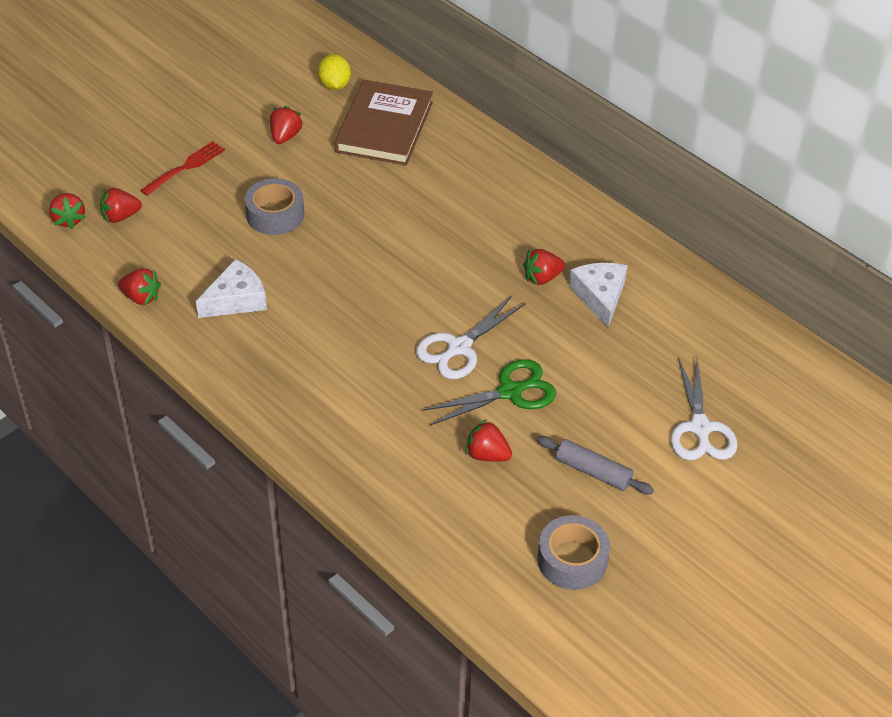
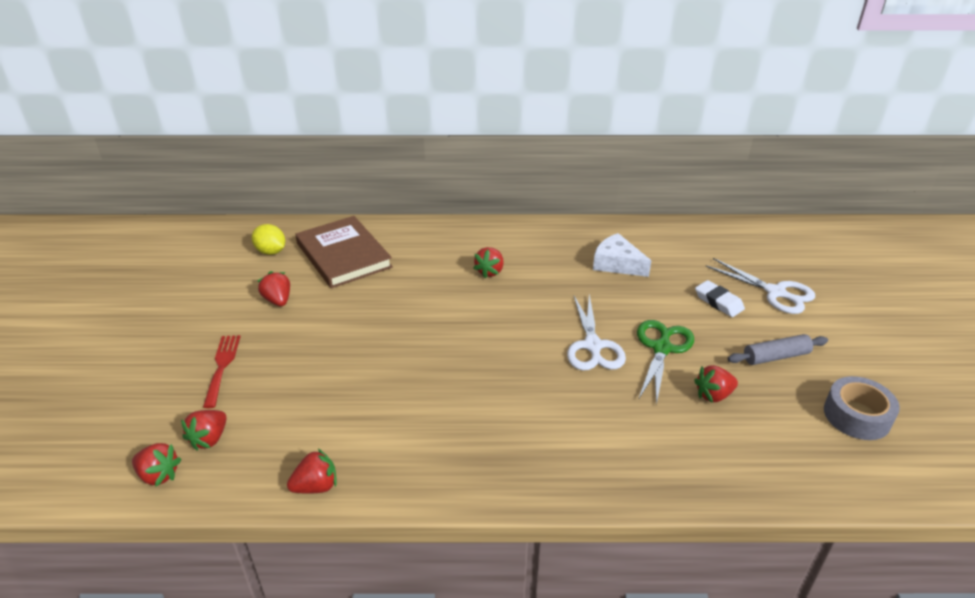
camera: 45 degrees left, 10 degrees down
white cheese [196,259,267,318] -> none
grey tape [245,178,304,235] -> none
red strawberry [523,249,565,285] -> red strawberry moved to [473,247,504,278]
none -> white eraser [695,280,745,317]

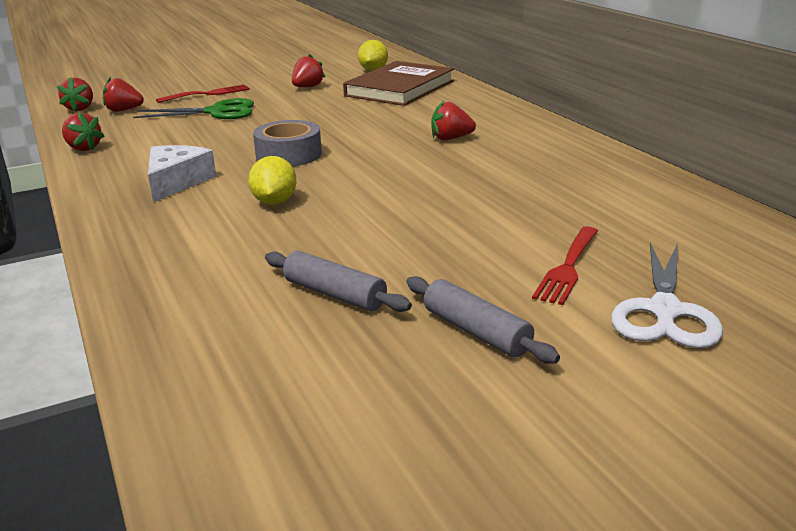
camera: 65 degrees right, 10 degrees down
white scissors [567,294,626,370] -> none
white cheese [593,233,651,277] -> white cheese moved to [148,145,216,202]
green scissors [637,320,694,405] -> green scissors moved to [133,98,254,119]
red strawberry [694,365,738,403] -> grey rolling pin [265,251,412,312]
white eraser [695,280,745,317] -> red fork [532,227,598,305]
grey tape [824,376,900,440] -> grey tape moved to [253,120,322,167]
none -> yellow lemon [248,156,297,205]

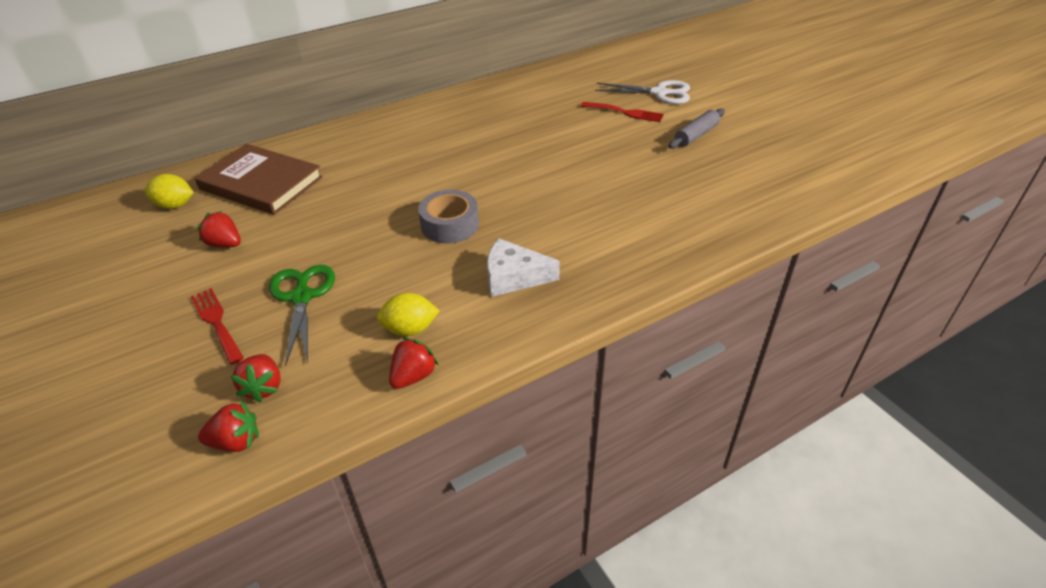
camera: 95 degrees left, 15 degrees up
yellow lemon [248,156,297,205] -> yellow lemon moved to [377,293,440,336]
grey rolling pin [265,251,412,312] -> none
red strawberry [432,101,476,140] -> none

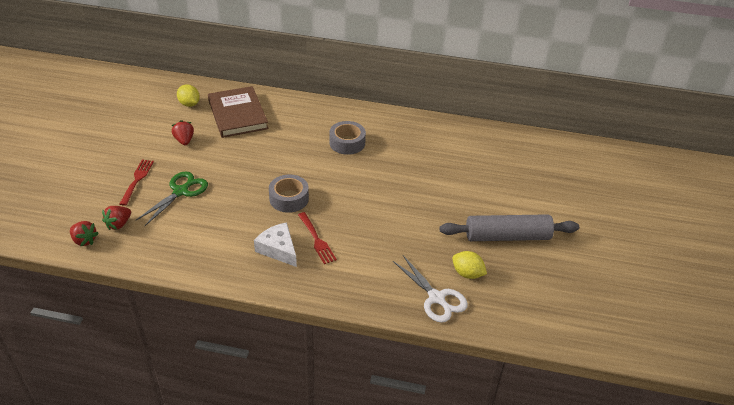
camera: 40 degrees right, 0 degrees up
yellow lemon [377,293,440,336] -> yellow lemon moved to [452,251,487,279]
red strawberry [389,338,439,389] -> none
red fork [581,102,664,122] -> red fork moved to [298,212,337,264]
white scissors [595,80,690,104] -> white scissors moved to [393,255,468,323]
grey rolling pin [668,108,725,149] -> grey rolling pin [440,214,579,241], size x1.78
none -> grey tape [330,121,366,155]

